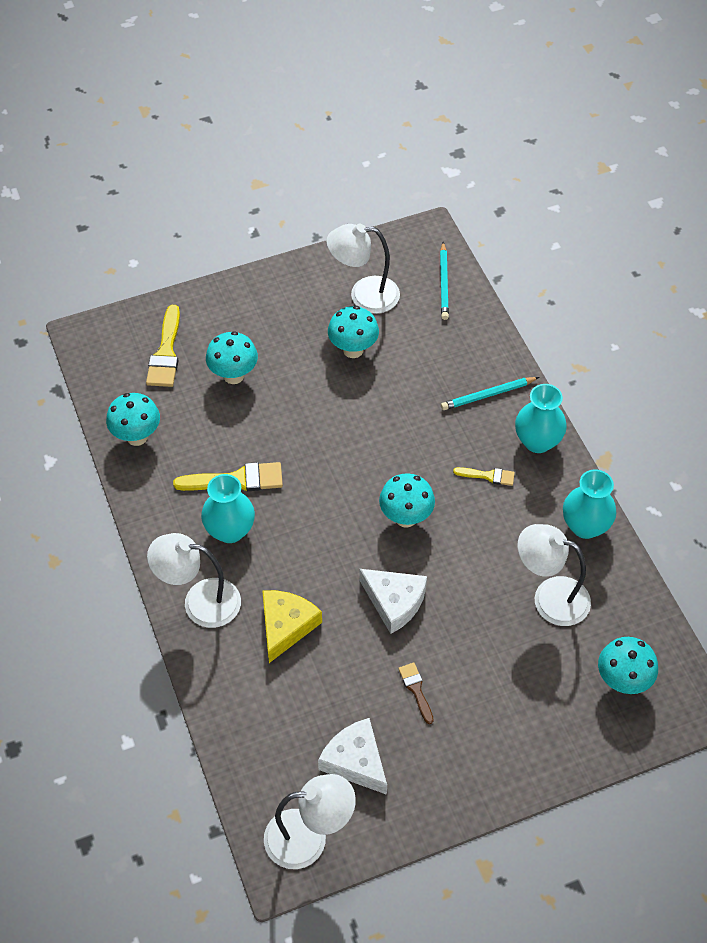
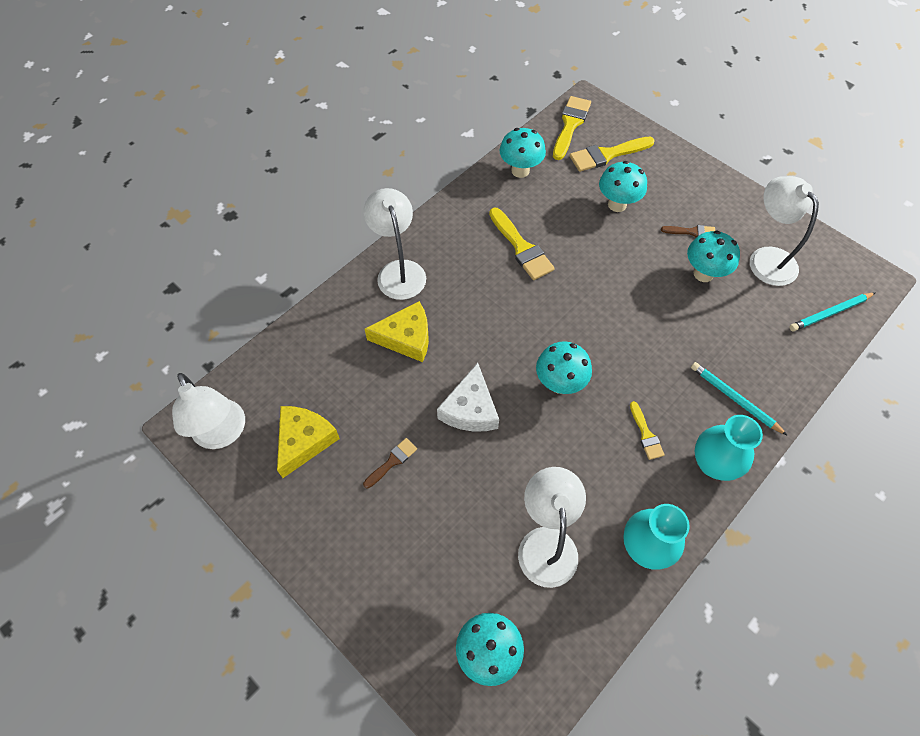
camera: 65 degrees right, 5 degrees up
turquoise vase [201,474,255,543] -> none
white cheese [318,718,387,795] -> yellow cheese [277,406,340,478]
none -> yellow brush [553,96,591,160]
none -> brown brush [661,225,715,237]

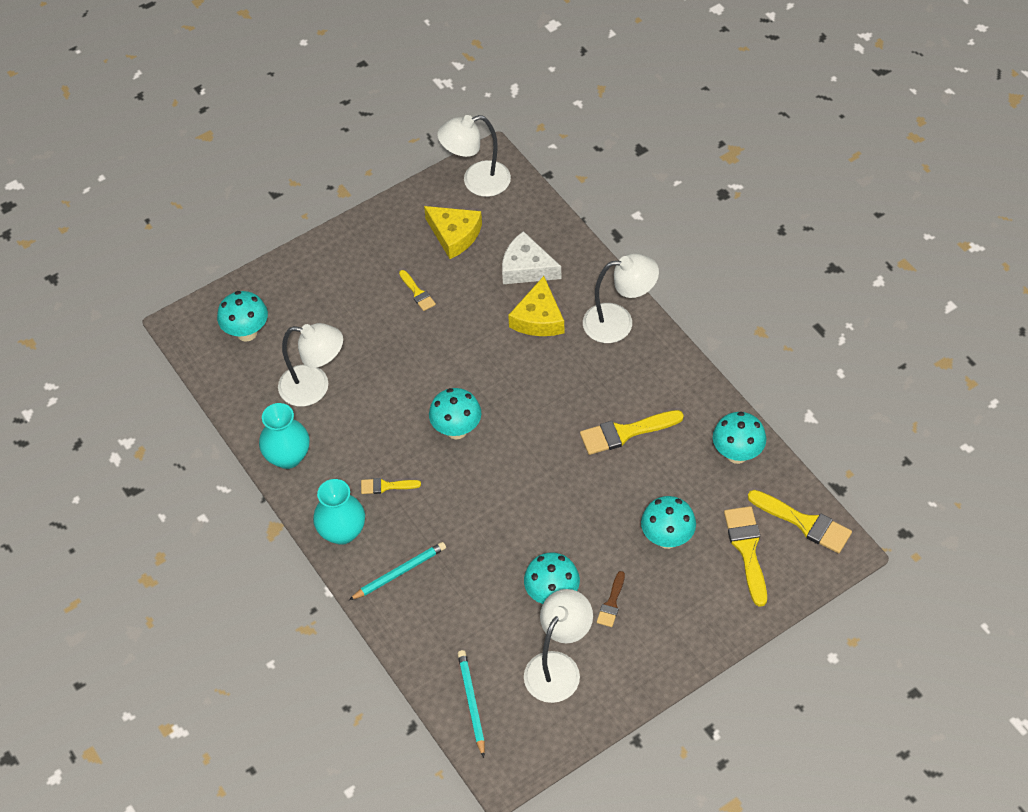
camera: 105 degrees right, 5 degrees down
brown brush [363,438,417,488] -> yellow brush [399,270,436,311]
white cheese [437,363,499,431] -> white cheese moved to [502,231,561,284]
white lamp [750,176,819,286] -> white lamp turned 45 degrees counterclockwise [524,589,593,703]

